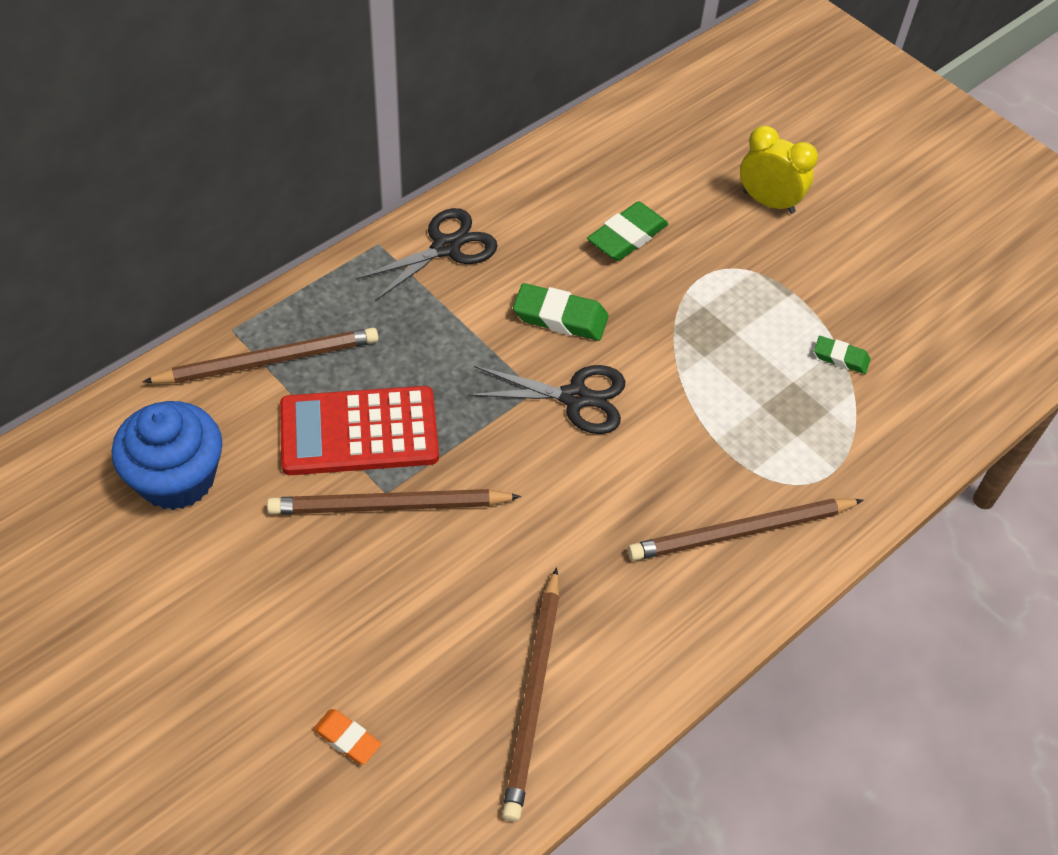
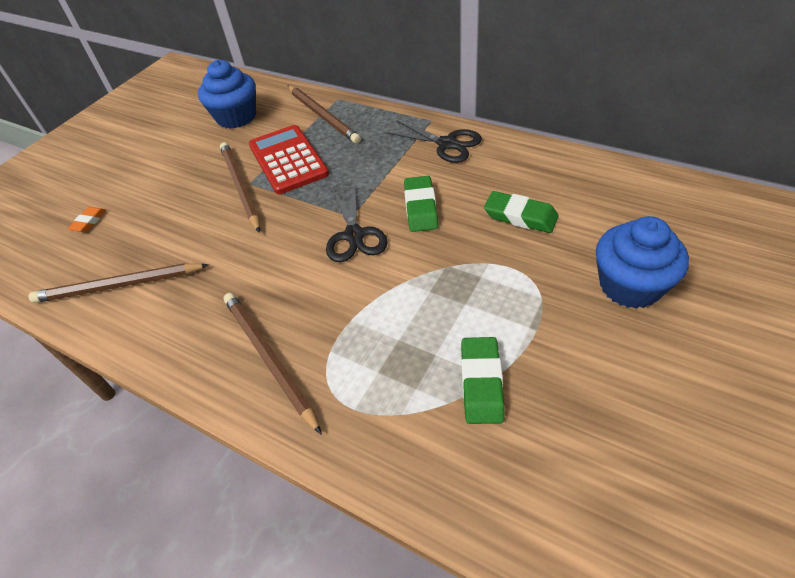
camera: 80 degrees right, 5 degrees down
yellow clock [740,126,818,214] -> blue cupcake [596,216,689,309]
green eraser [814,336,870,374] -> green eraser [461,337,505,424], size x1.66

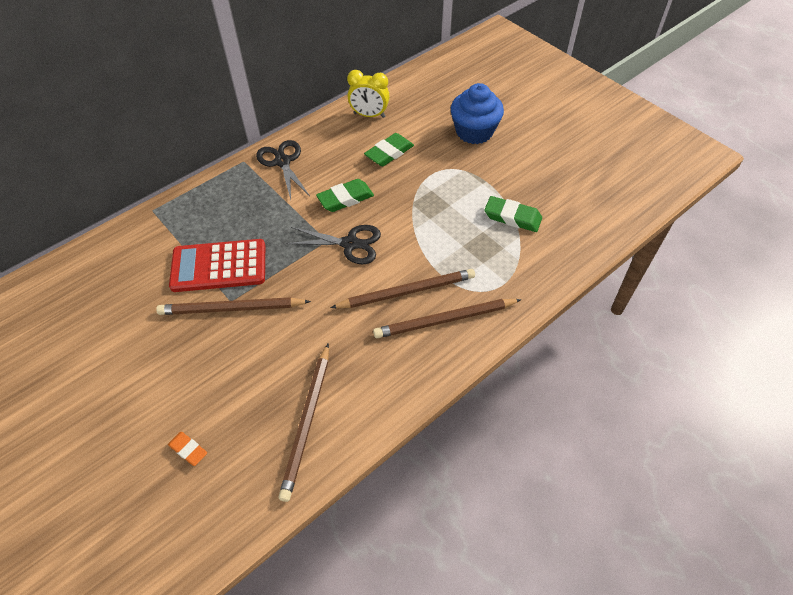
camera: 75 degrees left, 5 degrees up
blue cupcake [198,60,256,129] -> none
brown pencil [287,85,361,144] -> brown pencil moved to [330,269,475,308]
black scissors [385,120,482,163] -> black scissors turned 75 degrees counterclockwise [256,140,310,199]
green eraser [404,176,438,232] -> green eraser turned 45 degrees counterclockwise [316,179,374,212]
none -> yellow clock [347,70,390,118]

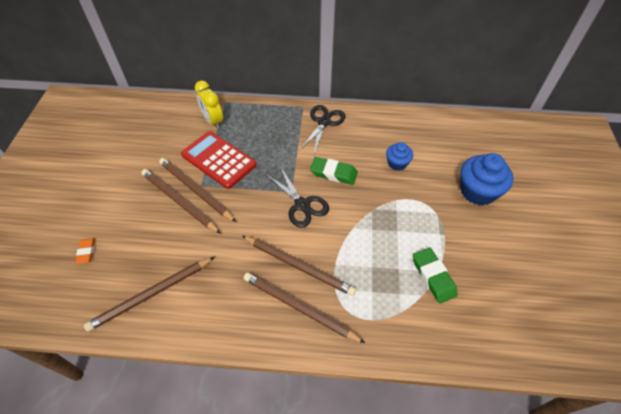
camera: 45 degrees right, 0 degrees up
yellow clock [347,70,390,118] -> yellow clock moved to [195,81,223,129]
green eraser [364,133,414,166] -> blue cupcake [386,142,413,171]
none -> brown pencil [141,169,221,234]

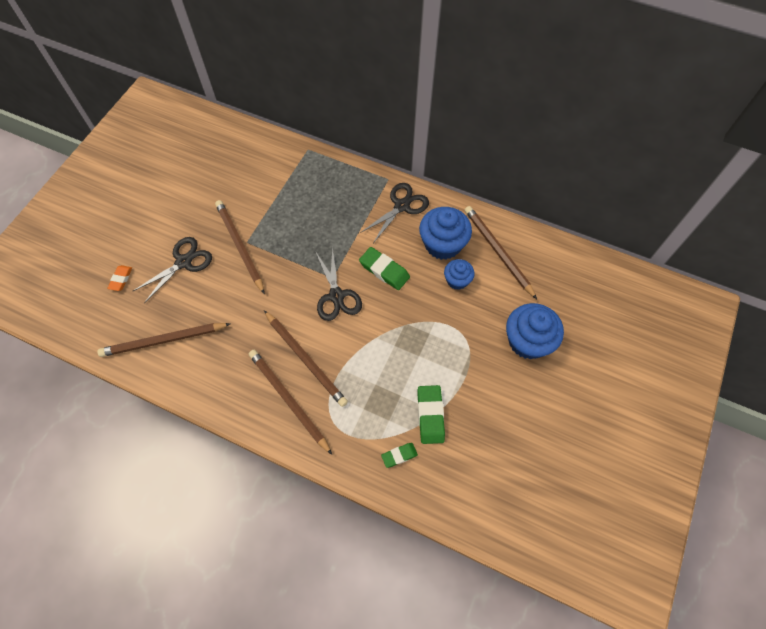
camera: 20 degrees right, 10 degrees up
brown pencil [141,169,221,234] -> brown pencil moved to [465,206,537,299]
red calculator [181,131,257,189] -> none
yellow clock [195,81,223,129] -> none
none -> black scissors [133,237,212,303]
none -> green eraser [381,443,418,468]
none -> blue cupcake [419,207,472,260]

